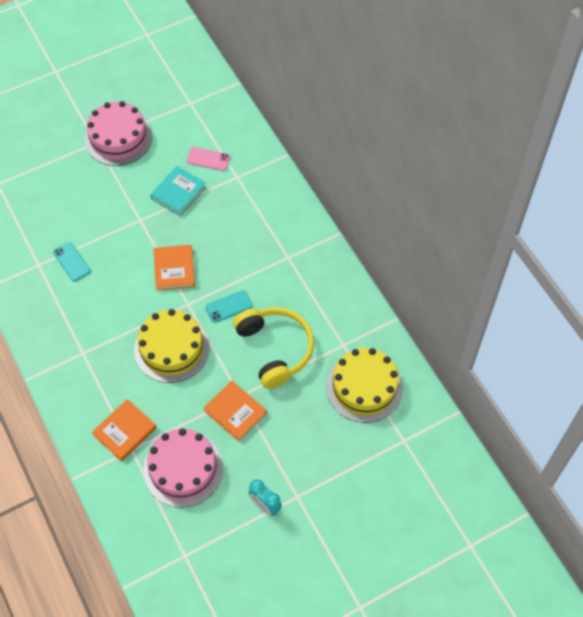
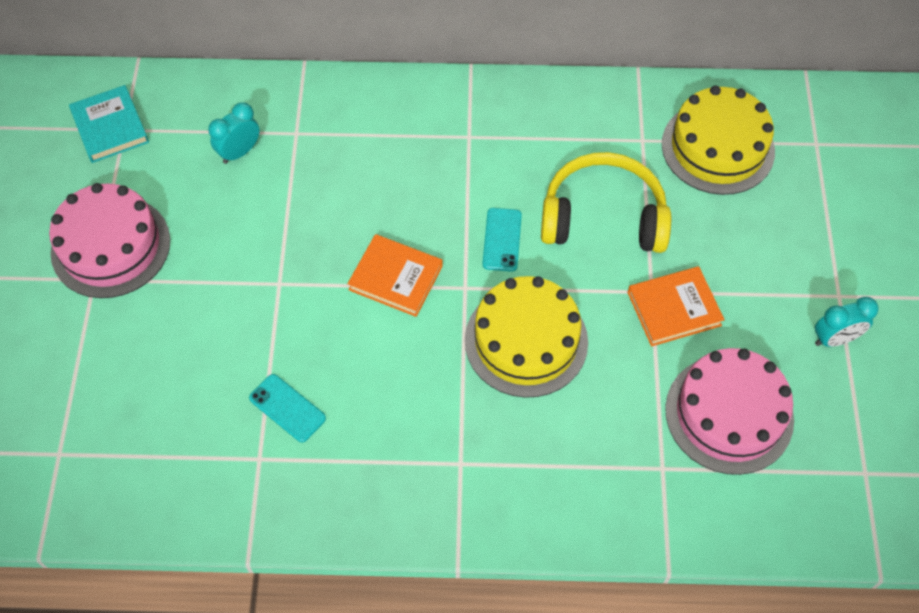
camera: 60 degrees left, 0 degrees up
turquoise phone [53,242,91,281] -> turquoise phone turned 45 degrees clockwise [249,374,326,442]
orange book [92,399,157,462] -> none
turquoise book [150,166,206,216] -> turquoise book moved to [69,85,149,163]
pink phone [187,147,230,171] -> turquoise clock [208,102,260,164]

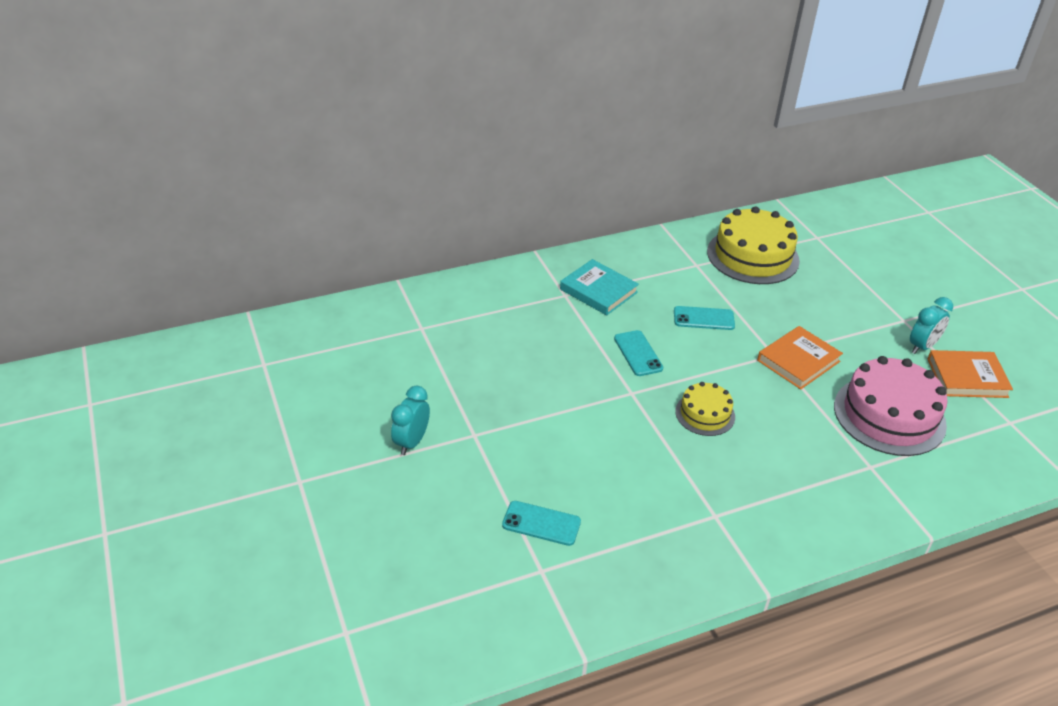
camera: 25 degrees left, 20 degrees down
pink cake [49,183,170,298] -> none
turquoise book [69,85,149,163] -> turquoise book moved to [560,259,639,315]
turquoise clock [208,102,260,164] -> turquoise clock moved to [391,386,430,455]
orange book [347,234,443,317] -> orange book moved to [927,350,1013,398]
yellow cake [465,276,588,398] -> yellow cake [675,382,735,436], size x0.54
yellow headphones [541,152,671,253] -> turquoise phone [674,306,735,330]

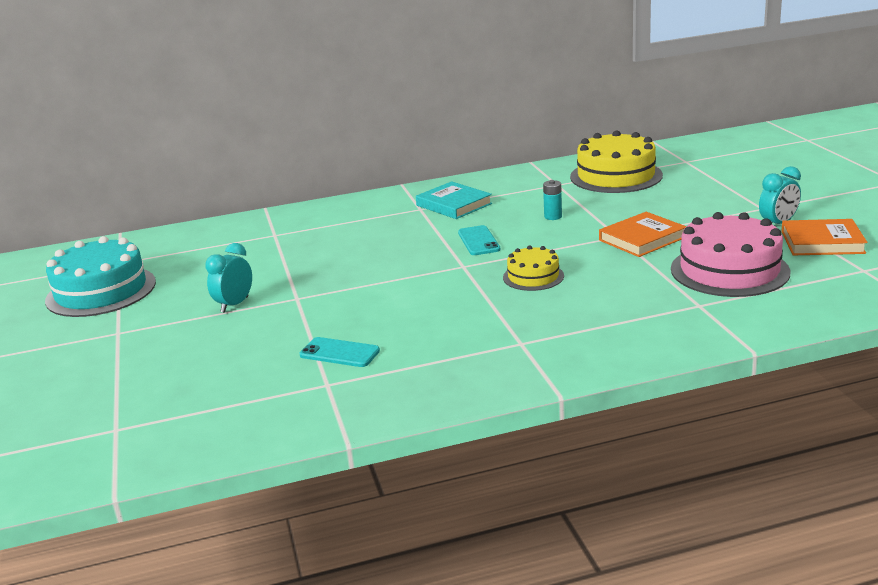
camera: 10 degrees right, 15 degrees down
turquoise phone [674,306,735,330] -> turquoise battery [543,180,562,220]
none -> turquoise cake [45,236,156,317]

